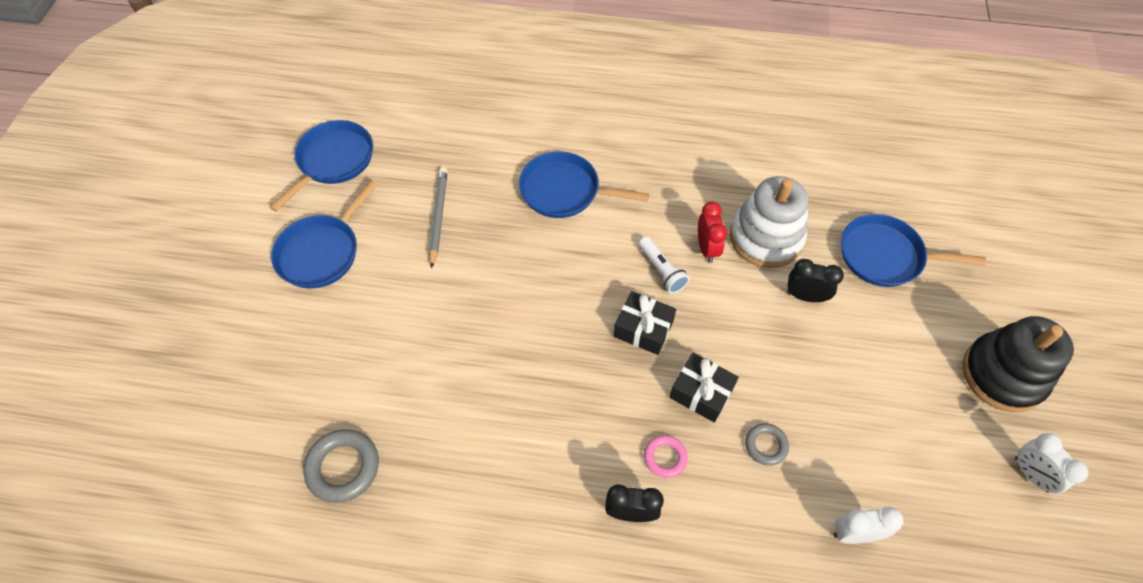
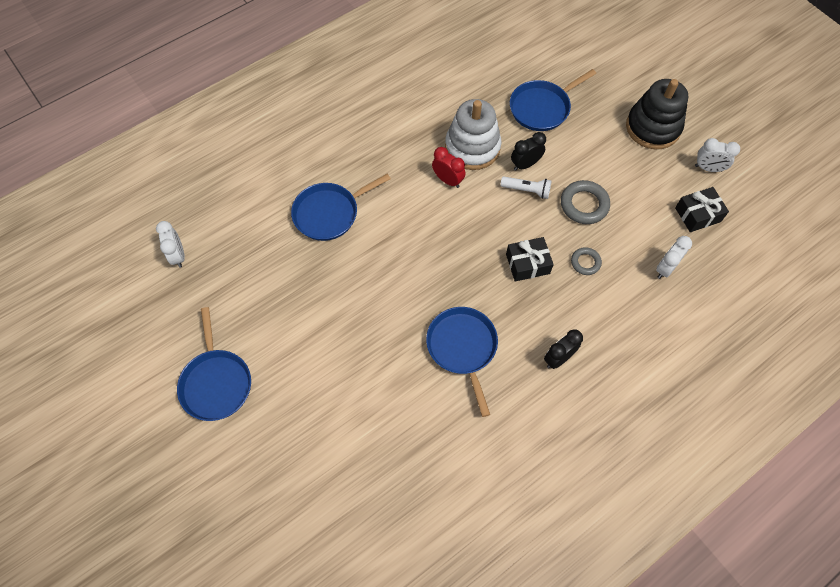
camera: 45 degrees left, 5 degrees up
blue pan [270,120,373,212] -> blue pan moved to [426,307,498,417]
grey ring [303,429,379,503] -> grey ring moved to [561,180,610,224]
grey pencil [429,167,448,268] -> none
black gift [614,291,676,355] -> black gift moved to [675,187,729,232]
white flashlight [638,237,689,294] -> white flashlight moved to [500,177,551,199]
pink ring [644,435,688,478] -> none
none -> white clock [156,221,185,268]

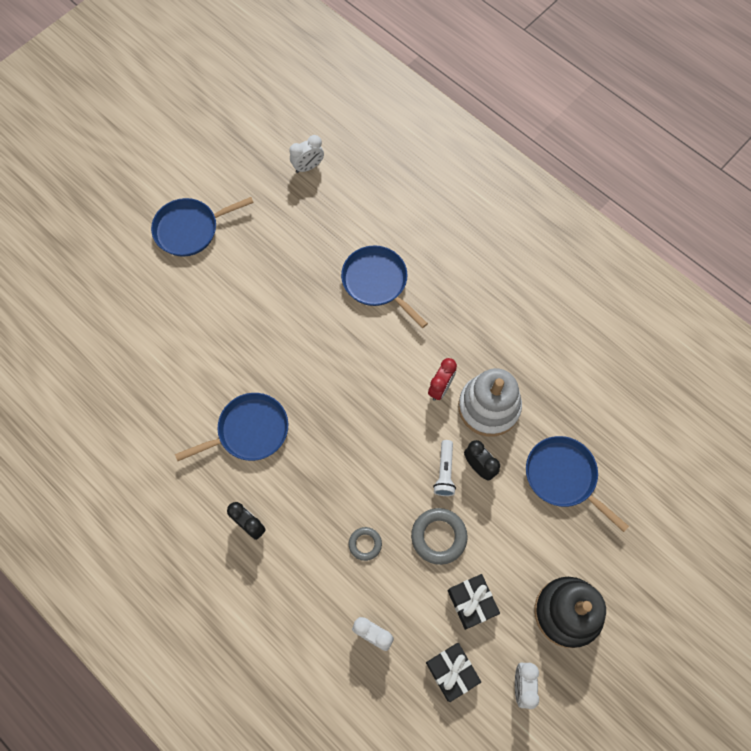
camera: 80 degrees right, 5 degrees up
black gift [506,237,554,282] -> black gift moved to [448,574,500,630]

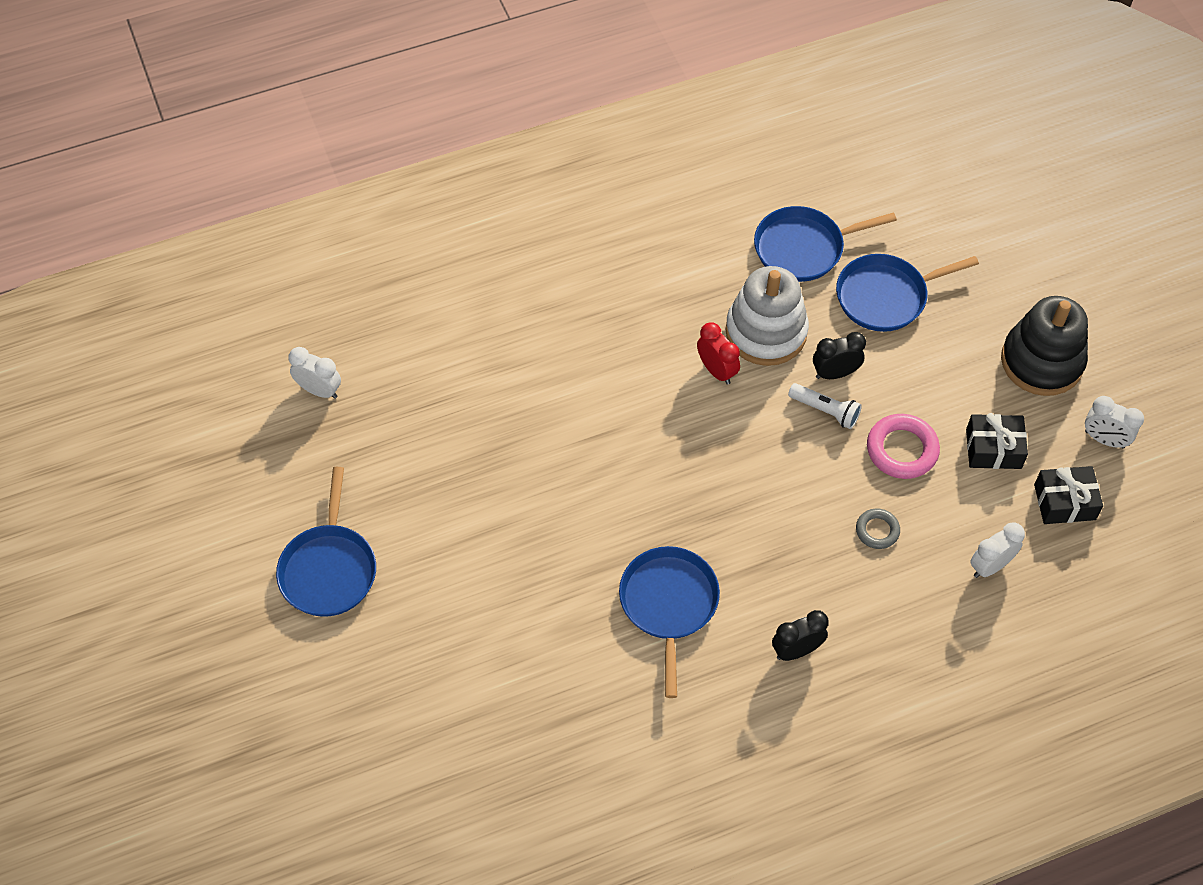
camera: 65 degrees left, 10 degrees down
white clock [290,135,324,173] -> white clock turned 60 degrees counterclockwise [289,347,341,399]
blue pan [341,246,428,328] -> blue pan moved to [754,206,897,282]
grey ring [411,508,468,565] -> pink ring [867,414,940,479]

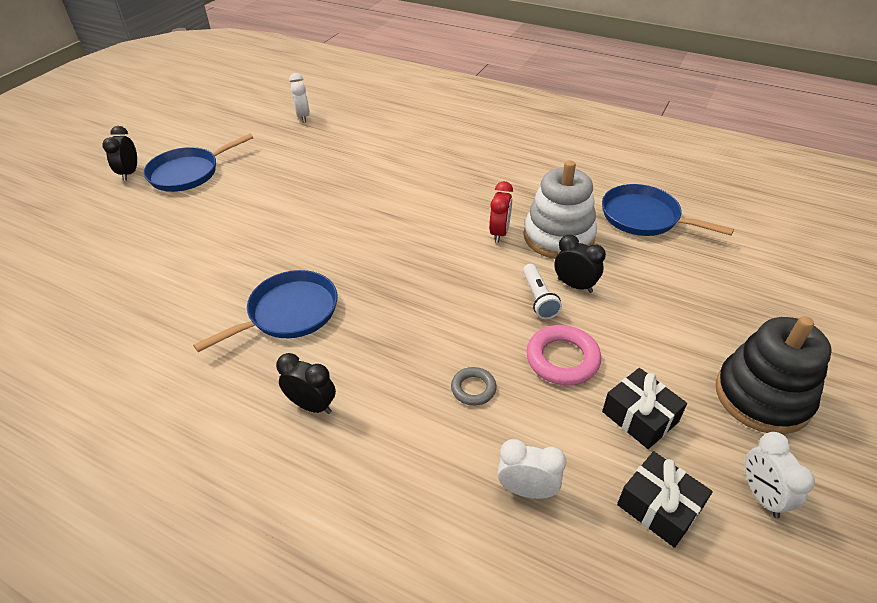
camera: 50 degrees right, 15 degrees down
blue pan [836,254,979,332] -> none
none -> black clock [102,126,137,181]

